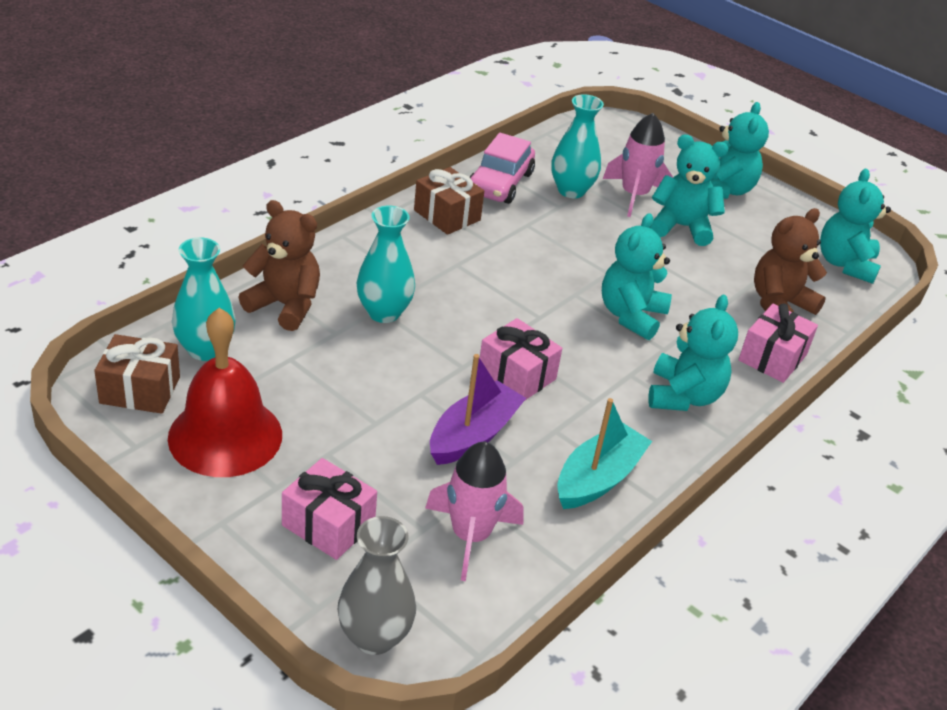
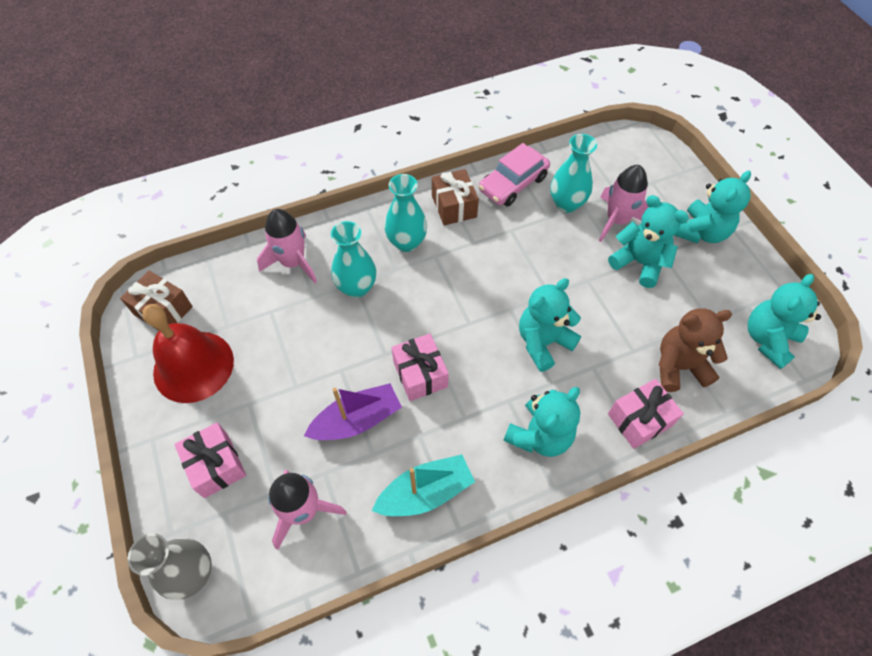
camera: 30 degrees right, 20 degrees up
turquoise vase [172,237,236,361] -> turquoise vase moved to [384,174,427,252]
brown teddy bear [239,200,320,331] -> pink rocket [257,209,317,283]

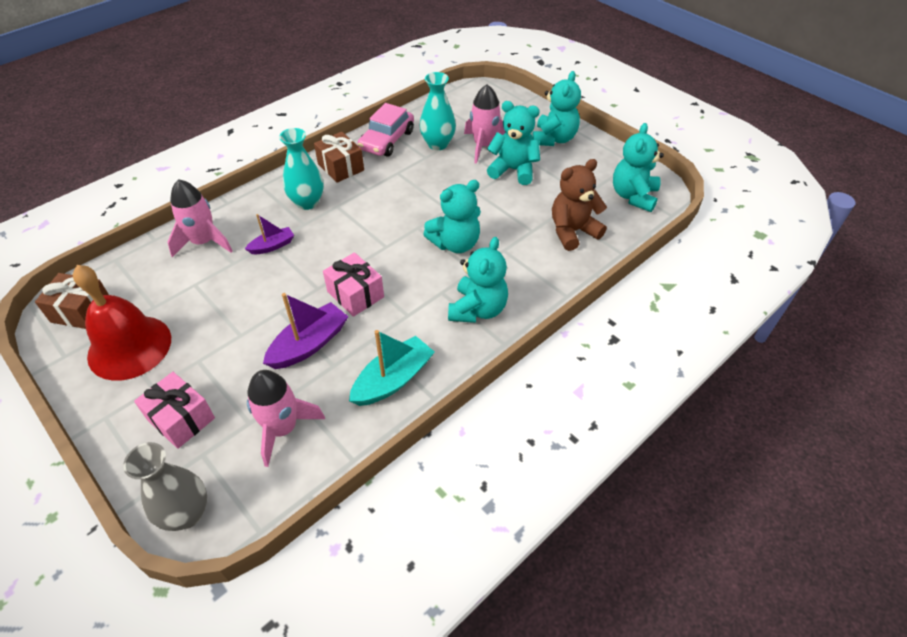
camera: 20 degrees left, 10 degrees down
turquoise vase [331,221,376,298] -> purple boat [245,214,294,254]
turquoise teddy bear [519,278,581,372] -> turquoise teddy bear turned 150 degrees counterclockwise [423,180,481,253]
pink gift [608,379,684,449] -> none

